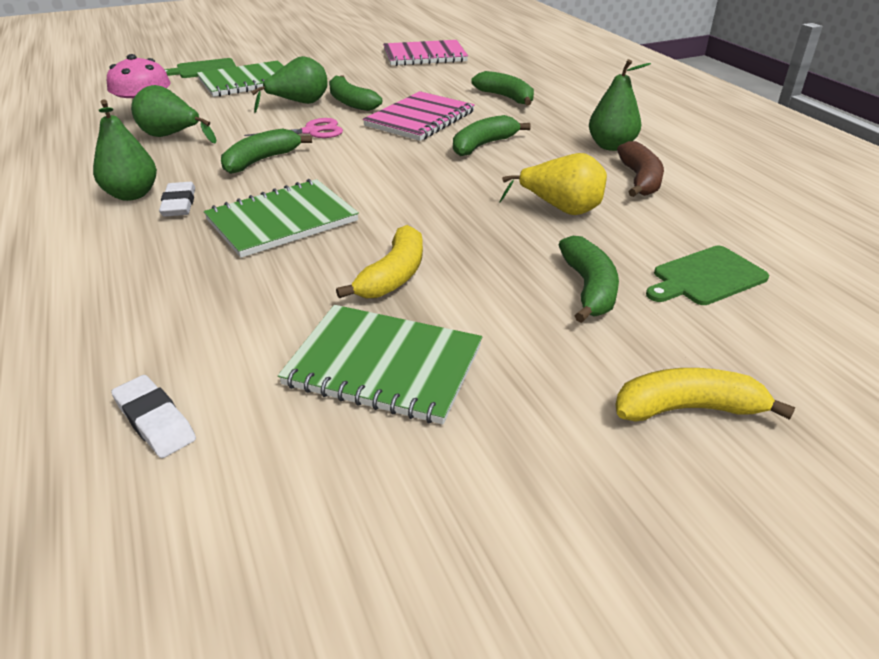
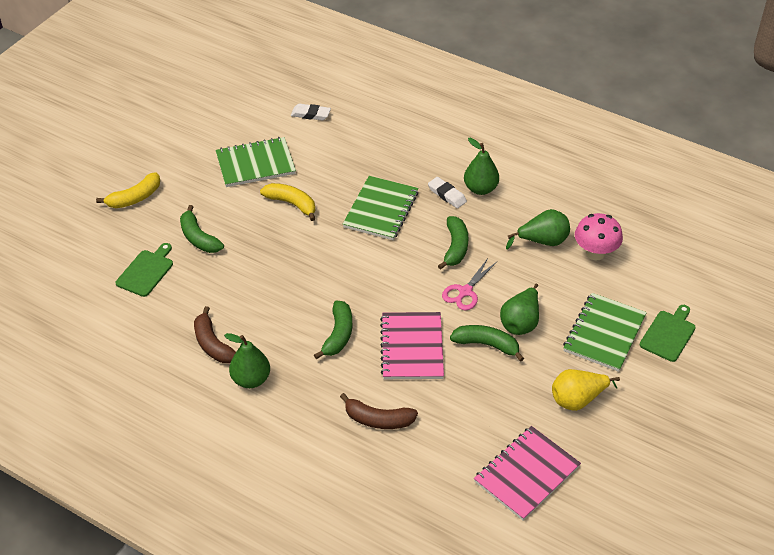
camera: 145 degrees right, 10 degrees up
yellow banana [336,225,423,298] -> yellow banana turned 135 degrees clockwise [260,183,315,221]
green banana [471,71,534,106] -> brown banana [340,393,418,429]
yellow pear [500,153,607,215] -> yellow pear moved to [552,369,620,411]

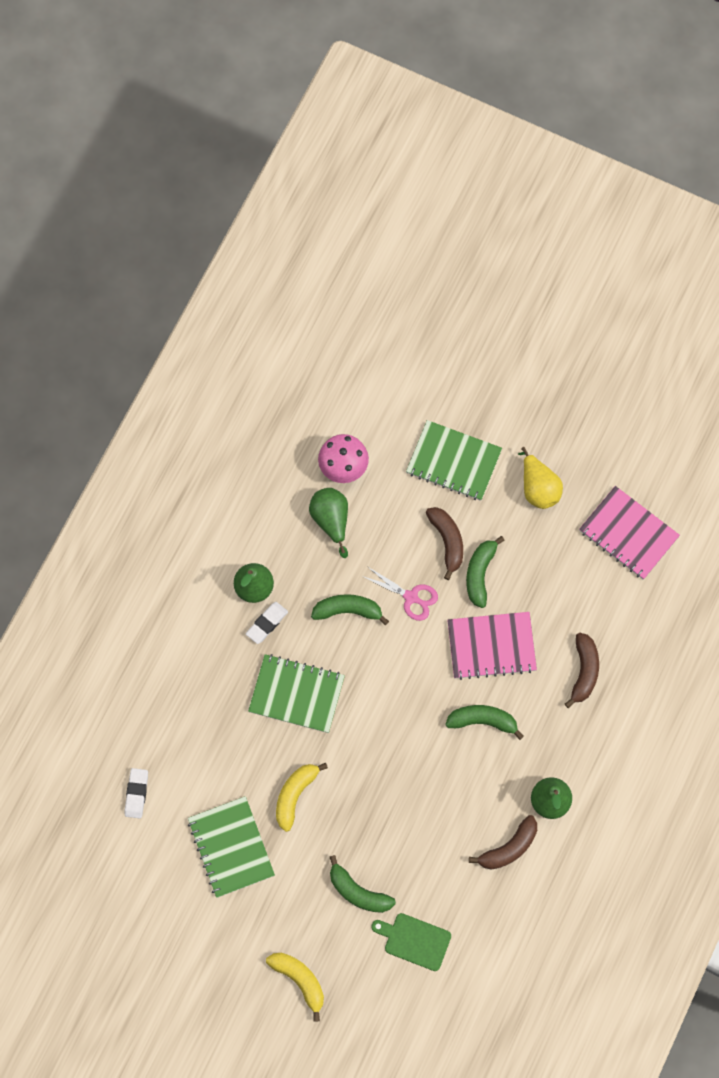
camera: 95 degrees left, 25 degrees up
green banana [180,205,224,253] -> green banana turned 75 degrees clockwise [330,855,396,913]
green pear [500,284,539,335] -> brown banana [426,507,463,580]
green cutting board [639,305,696,362] -> none

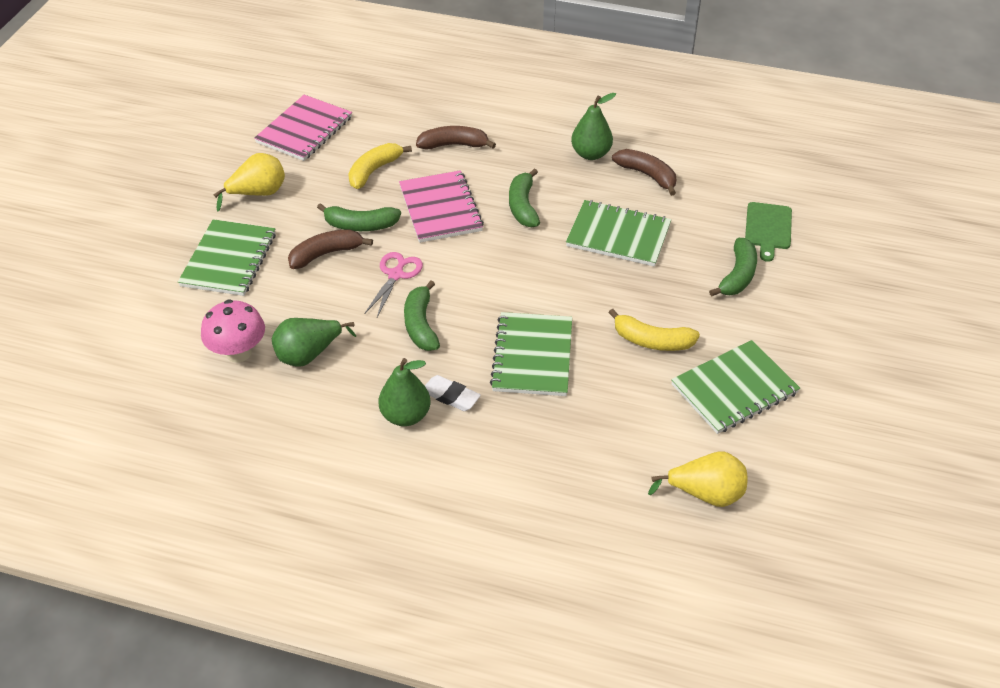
camera: 100 degrees left, 25 degrees down
white eraser [125,768,148,818] -> yellow pear [648,451,747,507]
yellow banana [266,953,324,1022] -> yellow banana moved to [348,143,412,189]
none -> green notebook [566,200,671,267]

